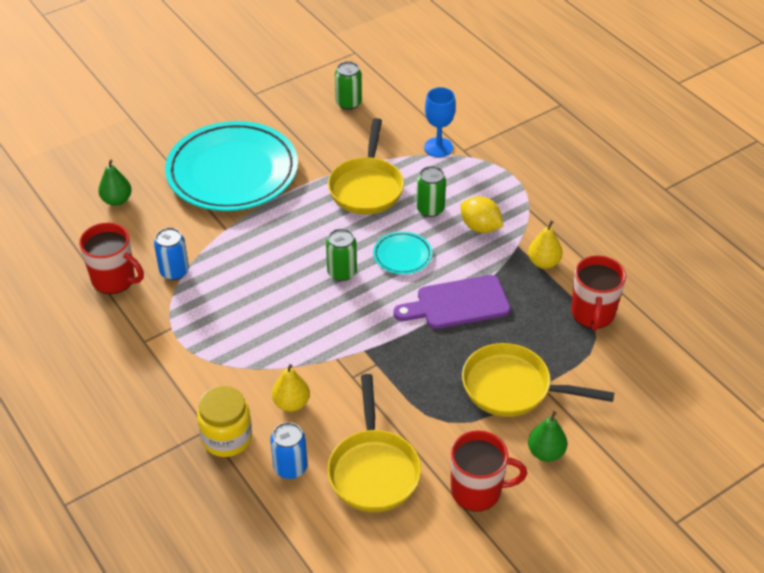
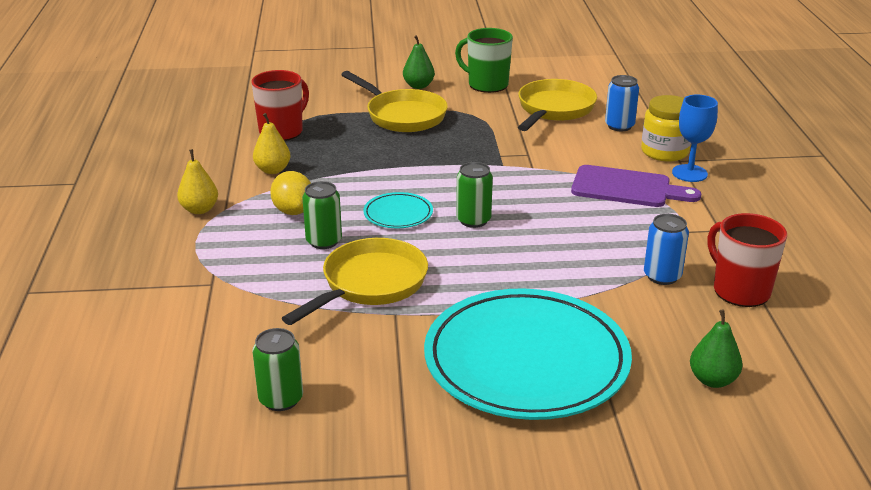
camera: 150 degrees left, 15 degrees down
yellow pear [272,364,310,412] -> yellow pear moved to [177,149,218,214]
purple cutting board [394,275,511,329] -> purple cutting board moved to [571,165,701,207]
blue goblet [424,87,456,157] -> blue goblet moved to [672,95,718,182]
red mug [451,430,527,512] -> green mug [455,28,513,93]

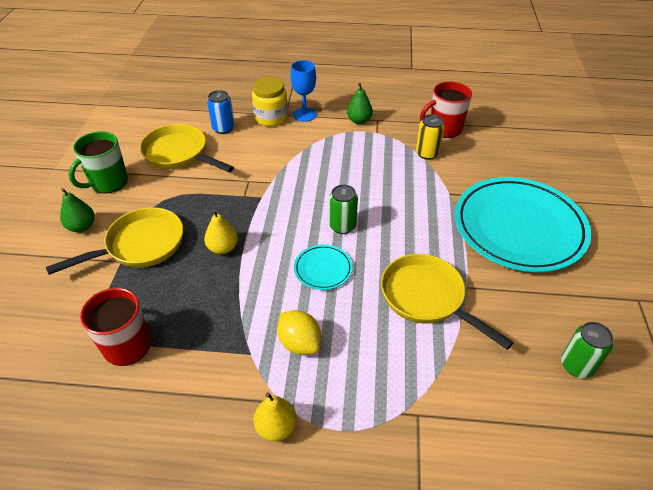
camera: 80 degrees left, 15 degrees up
yellow pear [253,113,291,174] -> yellow pear moved to [204,210,238,254]
yellow lemon [270,171,311,215] -> yellow lemon turned 60 degrees clockwise [277,310,321,355]
green can [302,181,342,249] -> none
purple cutting board [571,165,701,207] -> none
blue can [644,214,689,285] -> yellow can [416,114,445,160]
green pear [690,309,742,388] -> green pear moved to [347,83,373,124]

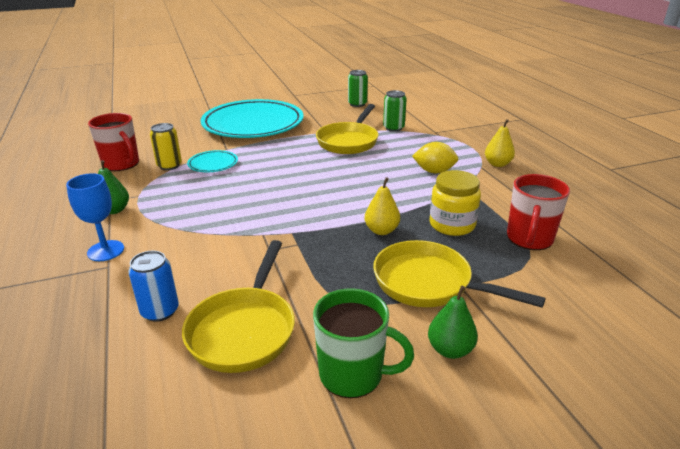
camera: 115 degrees left, 15 degrees down
yellow jar [252,77,288,127] -> yellow jar moved to [429,170,481,236]
yellow lemon [277,310,321,355] -> yellow lemon turned 75 degrees clockwise [412,142,458,173]
turquoise plate [294,245,353,290] -> turquoise plate moved to [187,150,238,172]
green can [329,185,358,234] -> green can moved to [383,90,407,132]

